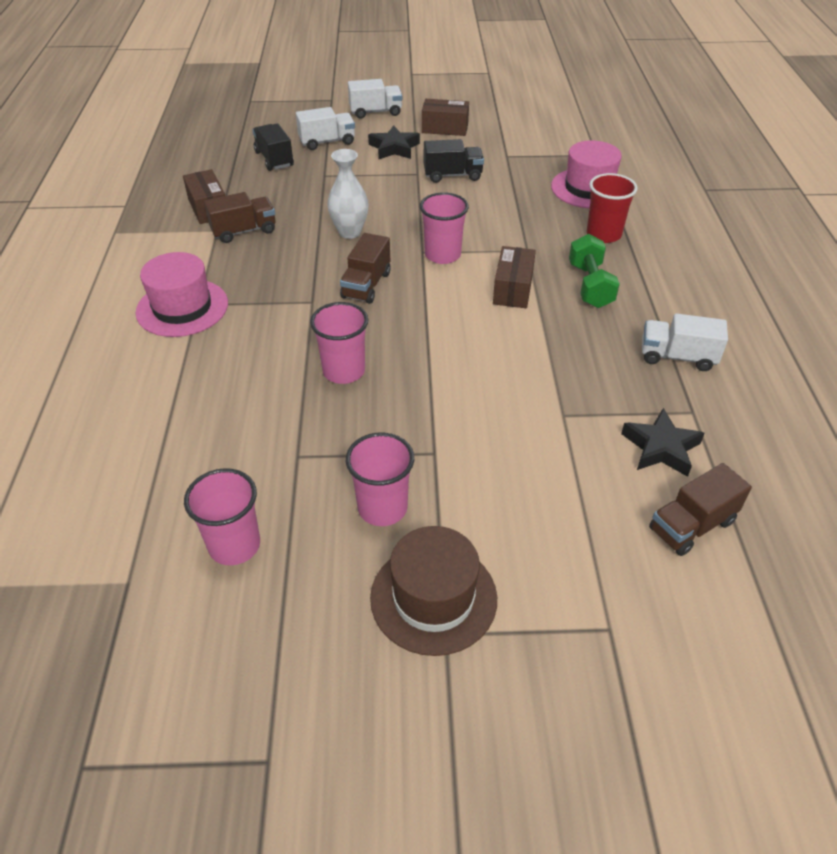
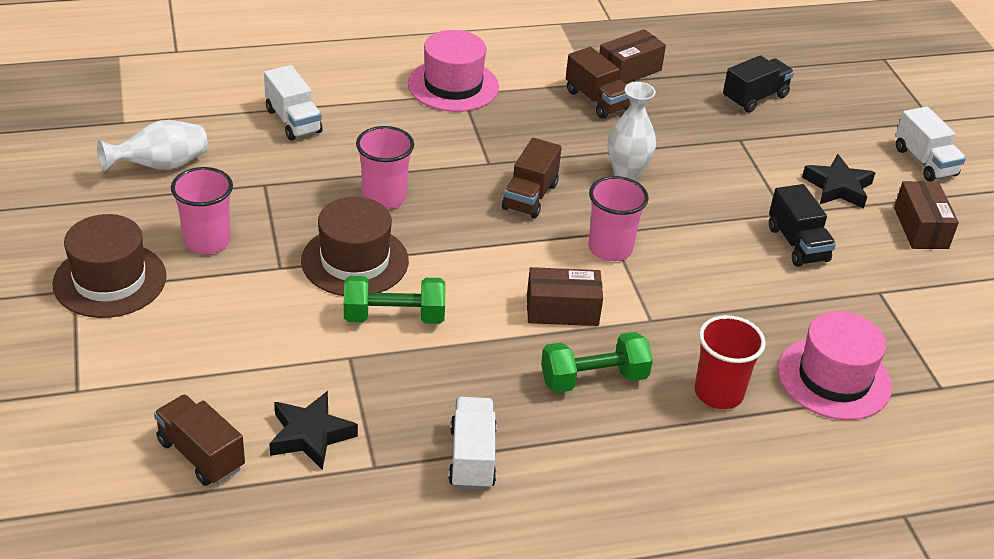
camera: 75 degrees right, 5 degrees down
pink cup [184,468,260,565] -> white vase [97,120,208,171]
white truck [296,107,355,150] -> white truck moved to [264,65,323,140]
brown truck [340,233,391,304] -> brown truck turned 75 degrees counterclockwise [502,138,562,218]
none -> brown hat [301,197,409,296]
none -> green dumbbell [344,276,445,324]

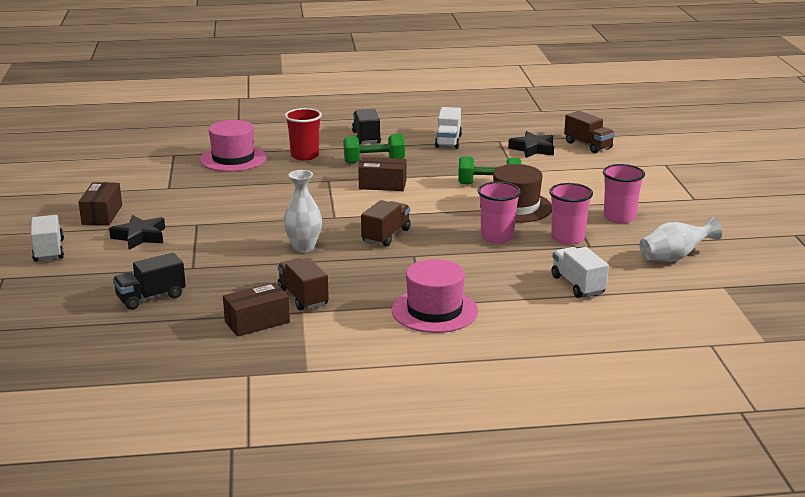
camera: 170 degrees left, 15 degrees down
brown hat [52,214,167,318] -> none
pink cup [589,176,649,261] -> pink cup moved to [549,183,593,245]
black truck [769,184,836,267] -> black truck moved to [352,109,381,145]

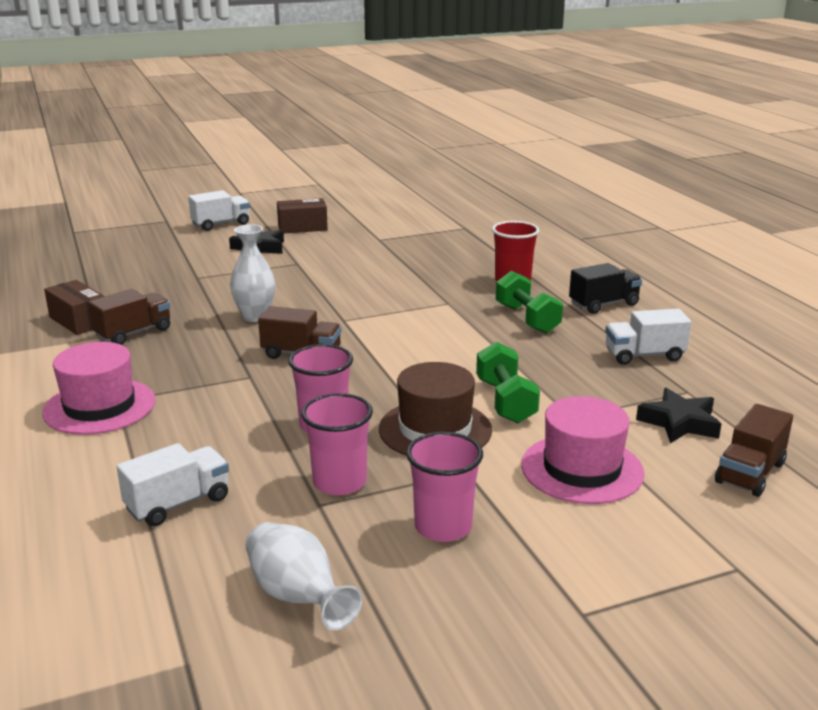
camera: 75 degrees right, 0 degrees up
black truck [113,253,186,310] -> none
pink hat [200,120,267,172] -> pink hat moved to [521,396,644,504]
brown box [358,157,406,191] -> none

